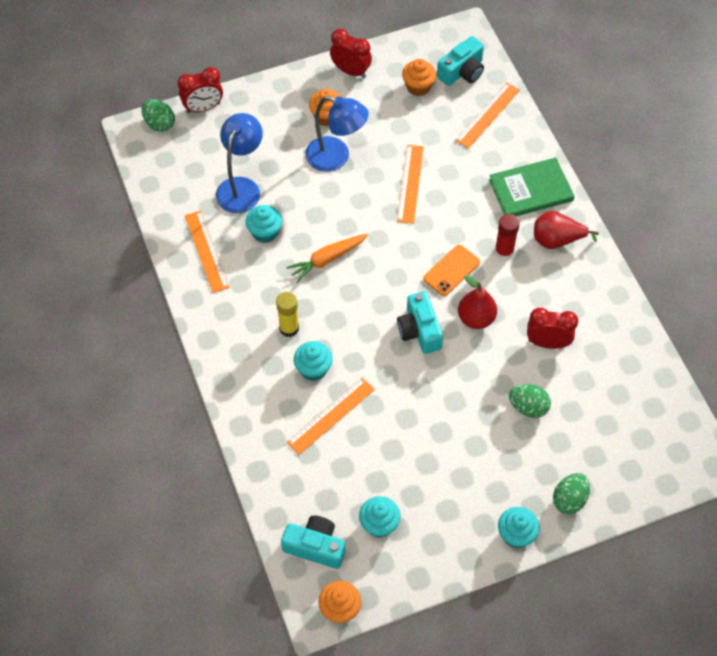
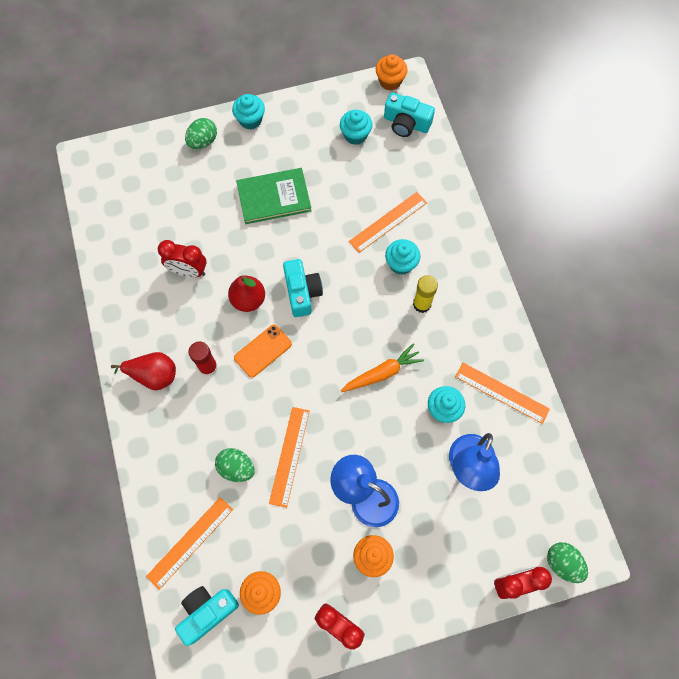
camera: 175 degrees left, 10 degrees up
orange ruler [185,211,230,293] -> orange ruler turned 45 degrees counterclockwise [455,363,550,424]
green book [489,157,575,216] -> green book moved to [236,168,312,224]
green egg [509,384,551,418] -> green egg moved to [215,448,255,482]

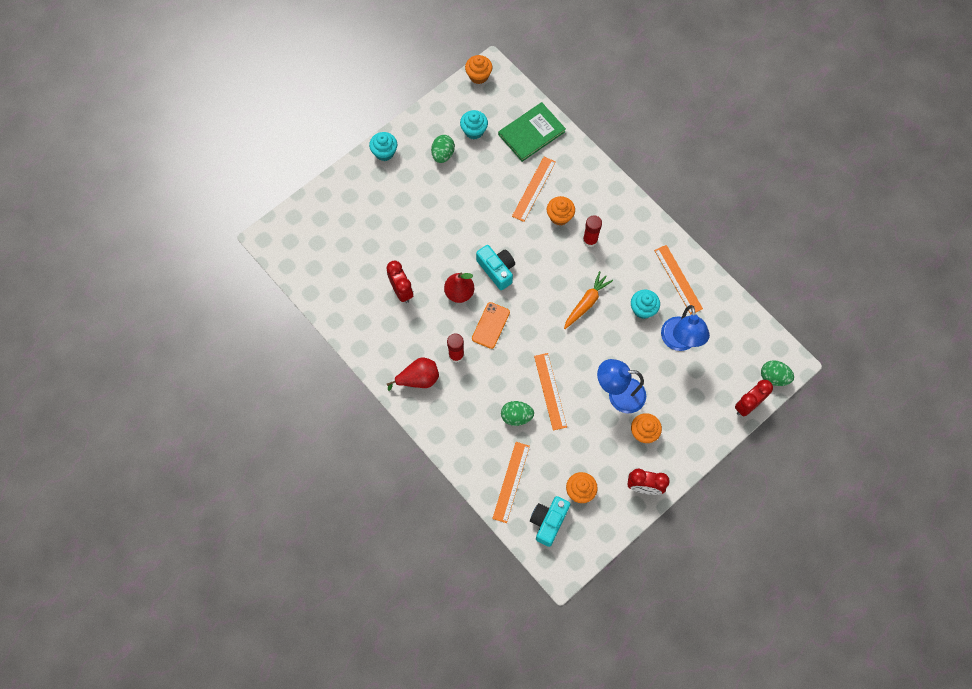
camera: 25 degrees left, 0 degrees up
red clock [158,240,207,277] -> red clock turned 105 degrees counterclockwise [386,261,413,303]
green egg [185,118,217,149] -> green egg moved to [431,135,455,163]
green book [236,168,312,224] -> green book moved to [498,102,566,162]
turquoise camera [384,93,435,137] -> none
turquoise cupcake [385,239,420,275] -> orange cupcake [547,196,575,226]
yellow glue stick [413,275,438,313] -> red glue stick [583,215,602,247]
orange ruler [455,363,550,424] -> orange ruler turned 60 degrees clockwise [654,245,703,314]

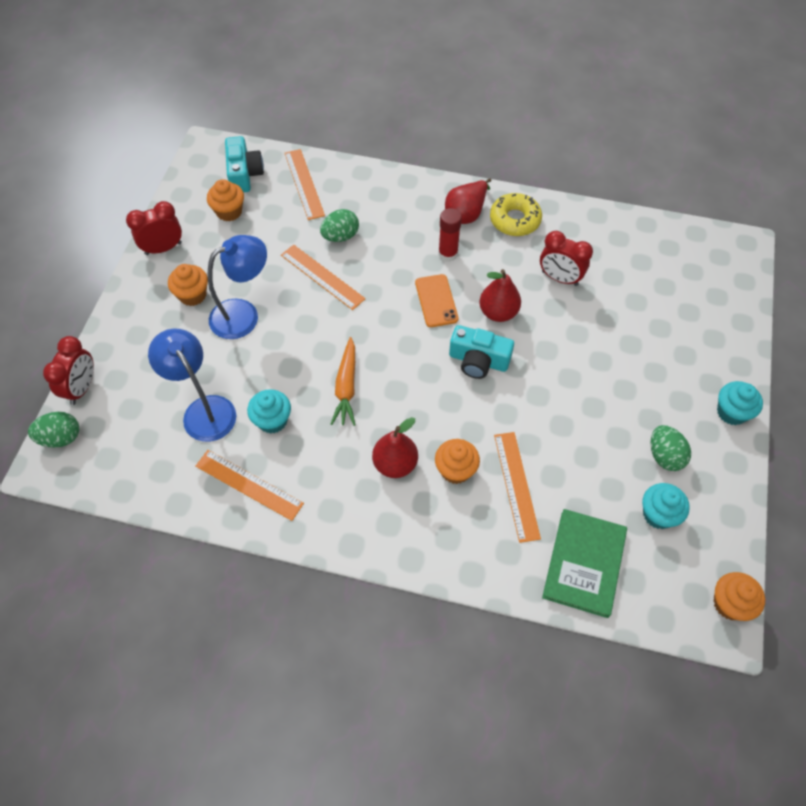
camera: 145 degrees right, 10 degrees down
red glue stick [583,215,602,247] -> red pear [372,417,418,478]
none -> yellow donut [490,193,542,236]

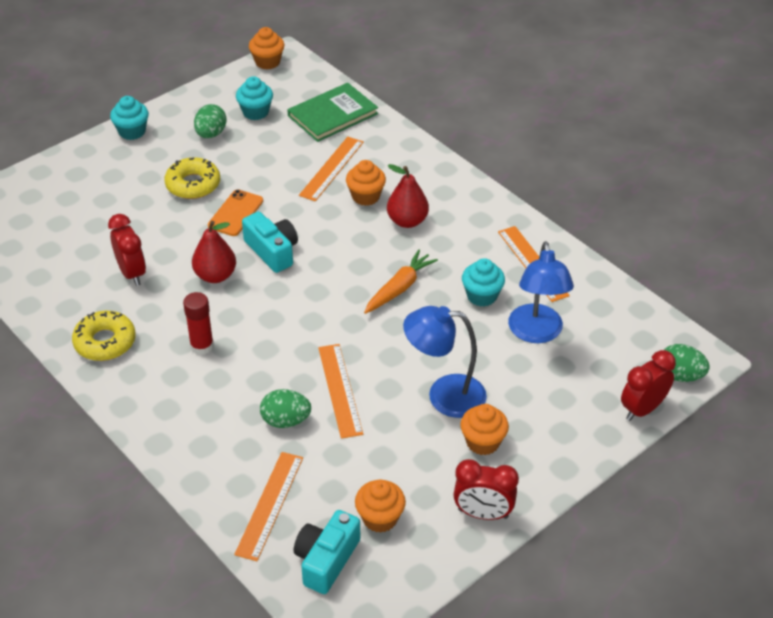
camera: 145 degrees left, 15 degrees down
orange phone [415,274,458,327] -> orange phone moved to [208,189,263,236]
red pear [445,178,491,224] -> none
none -> yellow donut [164,157,220,199]

